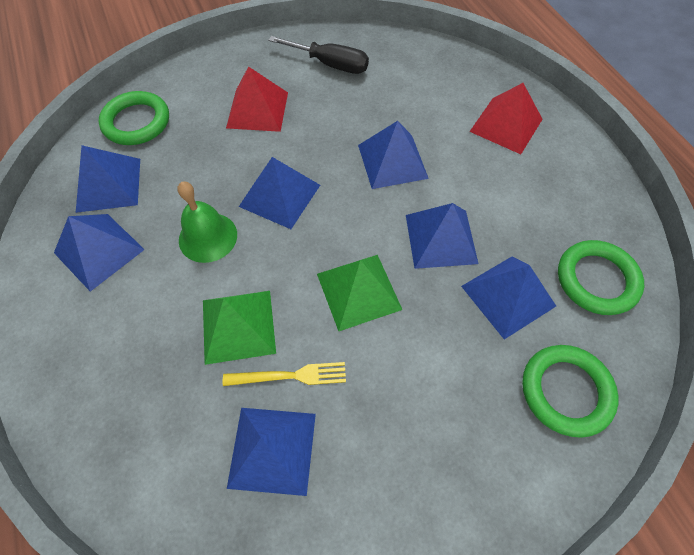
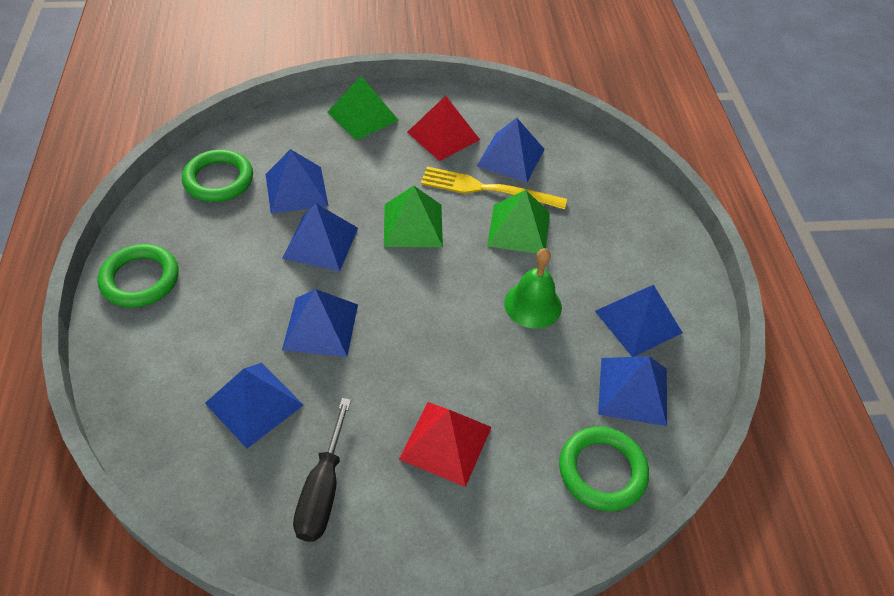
camera: 165 degrees left, 10 degrees down
yellow fork [223,362,346,386] -> yellow fork [421,167,567,209], size x1.57
blue pyramid [239,157,320,229] -> blue pyramid moved to [205,363,303,449]
black screwdriver [268,36,369,74] -> black screwdriver turned 120 degrees counterclockwise [293,398,351,542]
red pyramid [469,83,543,154] -> red pyramid moved to [407,96,480,161]
green ring [522,345,618,438] -> green ring moved to [98,244,179,308]
none -> green pyramid [328,76,399,140]

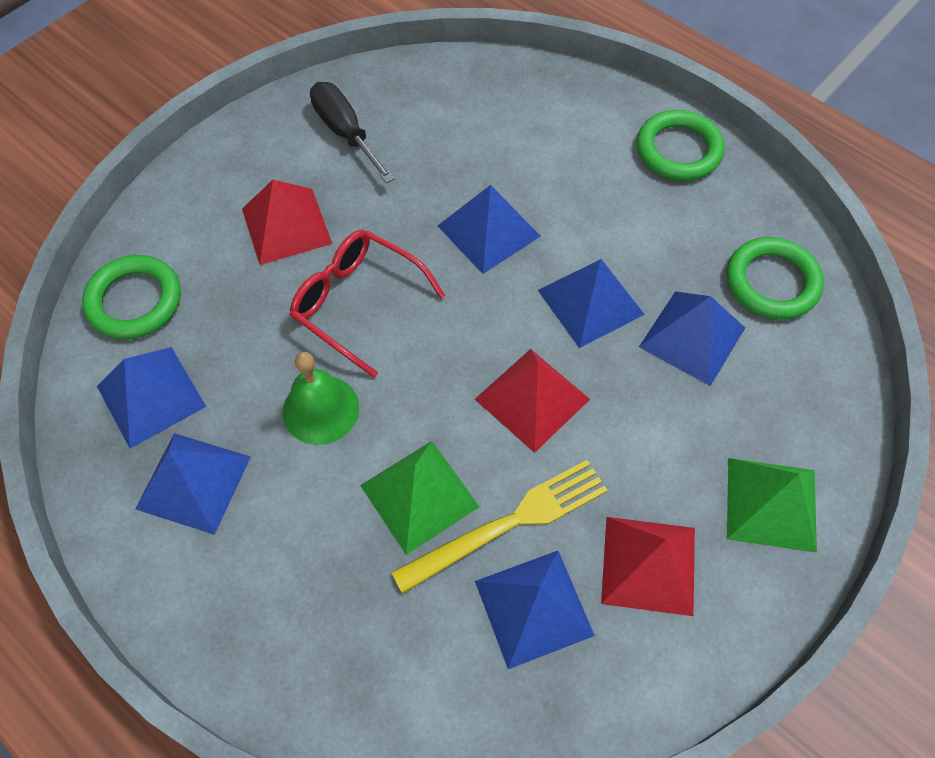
camera: 140 degrees right, 10 degrees up
blue pyramid [205,363,303,449] -> none
green pyramid [384,186,443,247] -> red pyramid [475,349,590,453]
none -> red glasses [290,230,445,378]

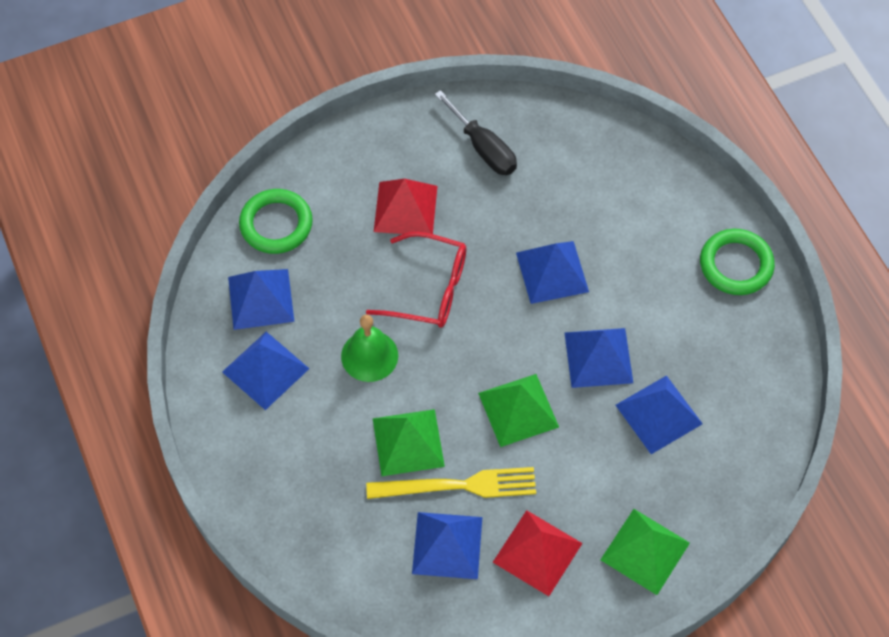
camera: 25 degrees right, 0 degrees up
red glasses [290,230,445,378] -> red glasses turned 135 degrees clockwise [366,232,466,328]
black screwdriver [310,82,395,183] -> black screwdriver turned 150 degrees clockwise [434,90,517,175]
red pyramid [475,349,590,453] -> green pyramid [478,374,559,447]
green ring [727,237,824,320] -> none

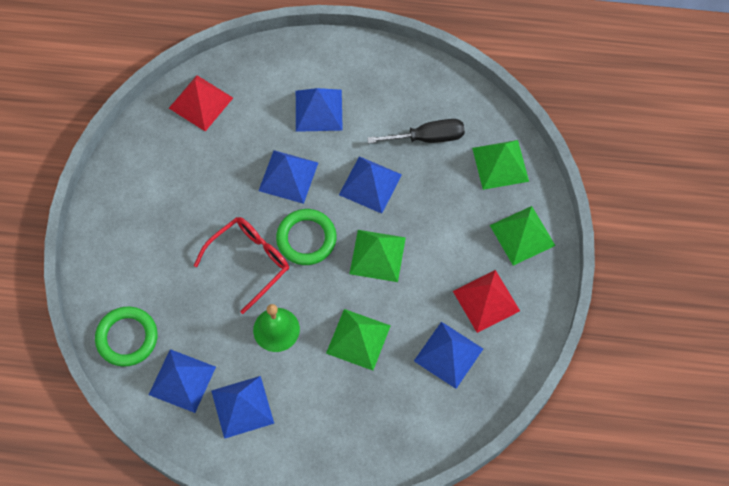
camera: 60 degrees left, 5 degrees up
yellow fork [366,467,536,499] -> none
red pyramid [374,179,437,234] -> red pyramid moved to [169,75,233,131]
black screwdriver [434,90,517,175] -> black screwdriver moved to [367,119,465,144]
blue pyramid [616,375,703,454] -> blue pyramid moved to [296,88,343,132]
green ring [700,229,775,295] -> green ring moved to [276,209,337,265]
none -> green pyramid [472,140,529,190]

